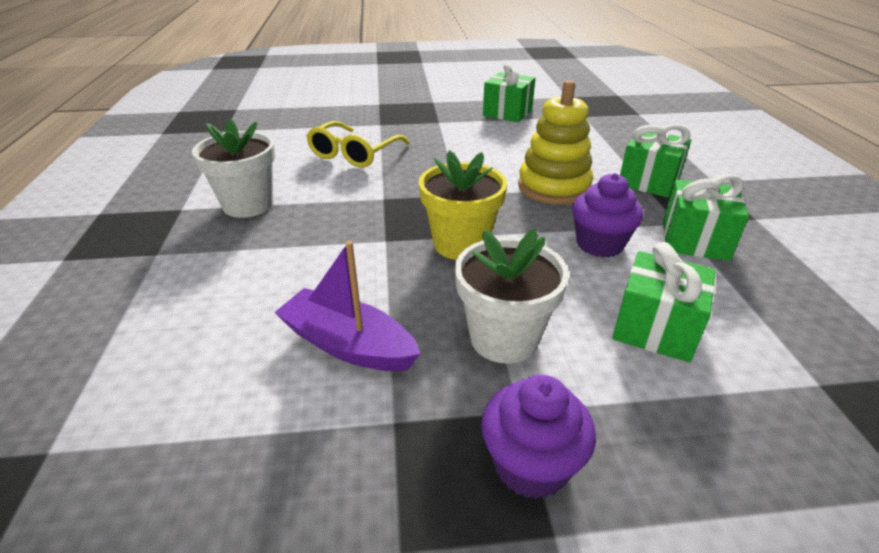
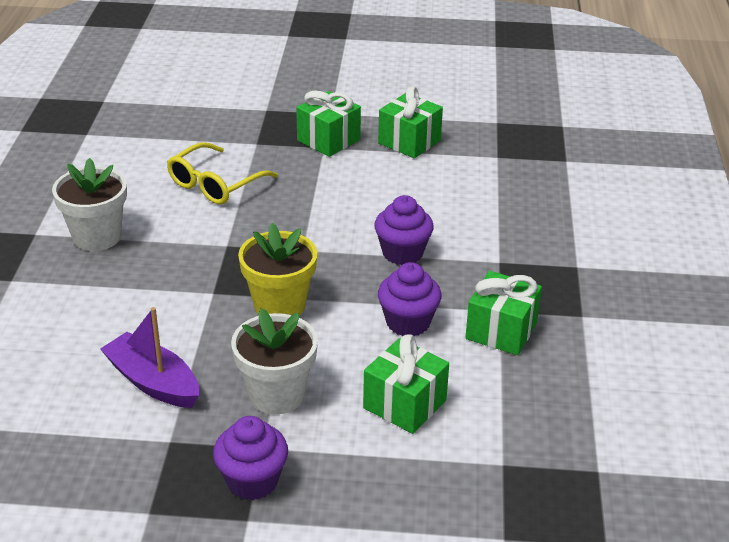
camera: 10 degrees right, 0 degrees up
yellow stacking toy [518,80,593,205] -> purple cupcake [374,195,434,265]
green gift [620,124,691,198] -> green gift moved to [296,91,361,157]

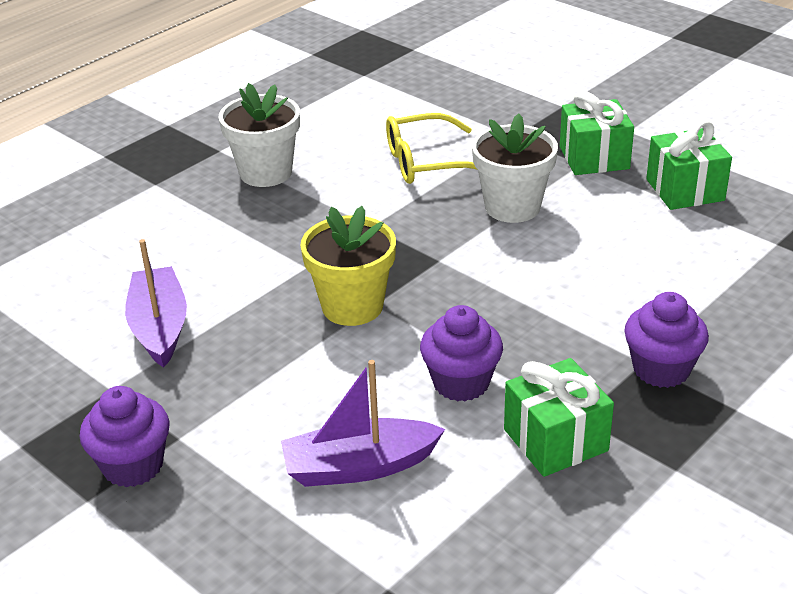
camera: 40 degrees right, 0 degrees up
white flower pot [231,308,318,414] -> white flower pot moved to [472,114,558,223]
green gift [363,334,449,434] -> purple boat [281,360,445,487]
purple cupcake [374,195,434,265] -> purple cupcake moved to [624,292,709,388]

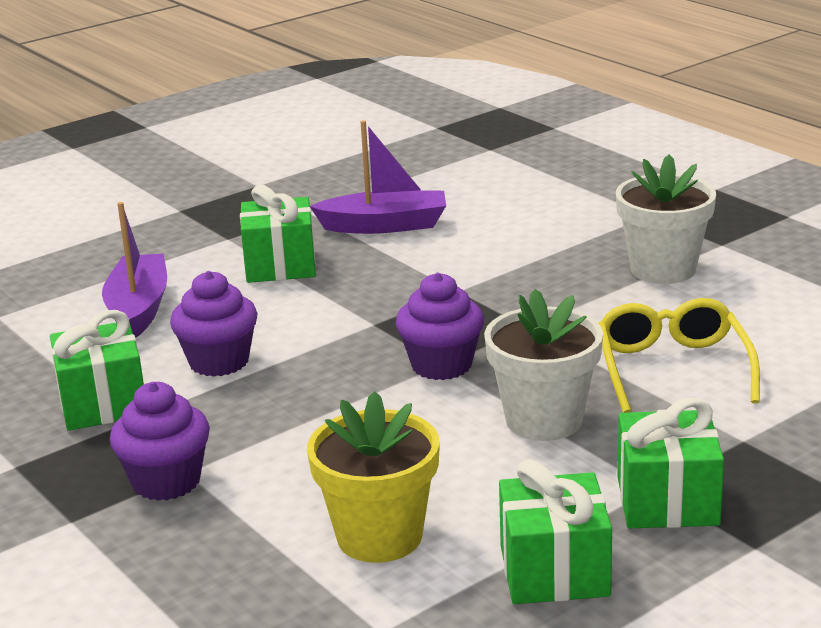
camera: 100 degrees right, 10 degrees down
purple cupcake [80,386,170,487] -> purple cupcake moved to [396,273,484,380]
yellow flower pot [300,206,396,326] -> yellow flower pot moved to [307,391,440,563]
none -> green gift [240,185,316,283]

